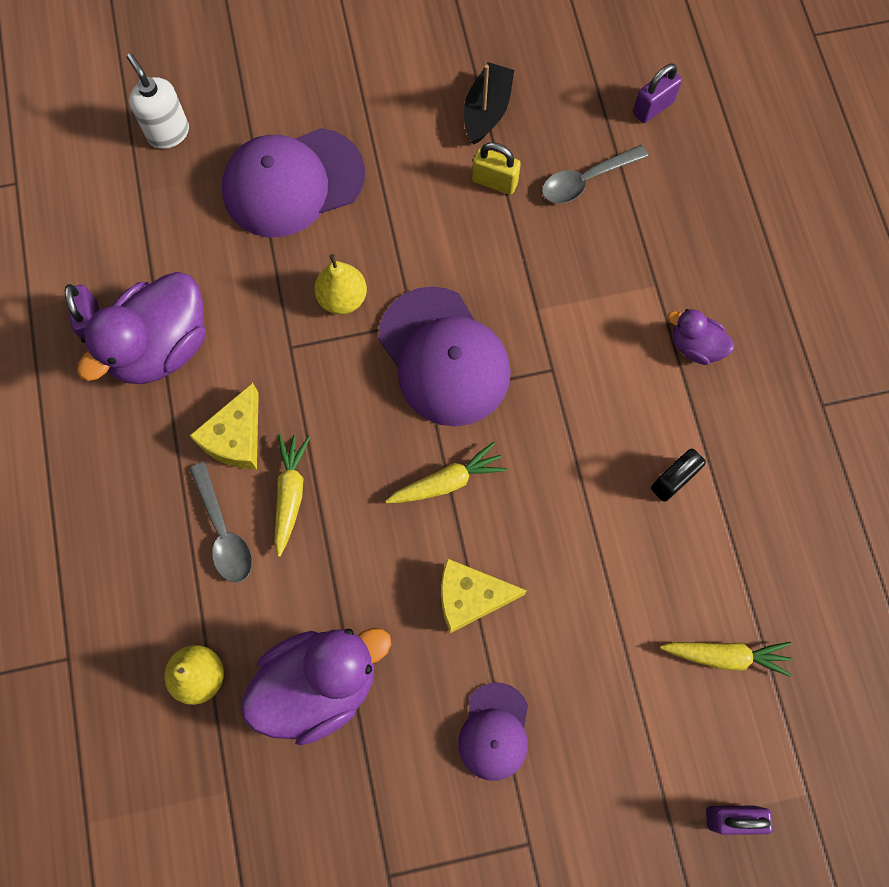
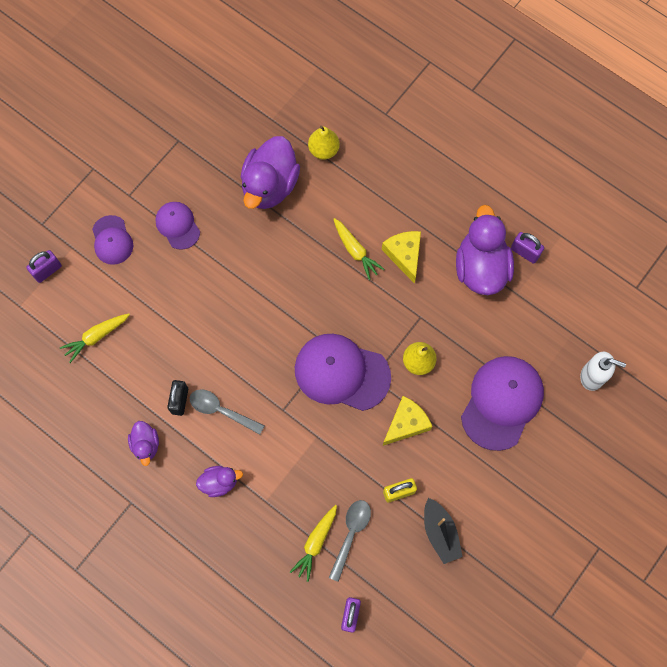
camera: 140 degrees right, 0 degrees up
grey spoon [189,462,252,583] -> grey spoon moved to [189,389,265,435]
yellow carrot [386,442,507,503] -> yellow carrot moved to [290,505,337,582]
yellow cheese [441,559,527,633] -> yellow cheese moved to [383,396,432,446]
none -> purple cap [92,215,133,265]
none -> purple duck [128,421,159,466]

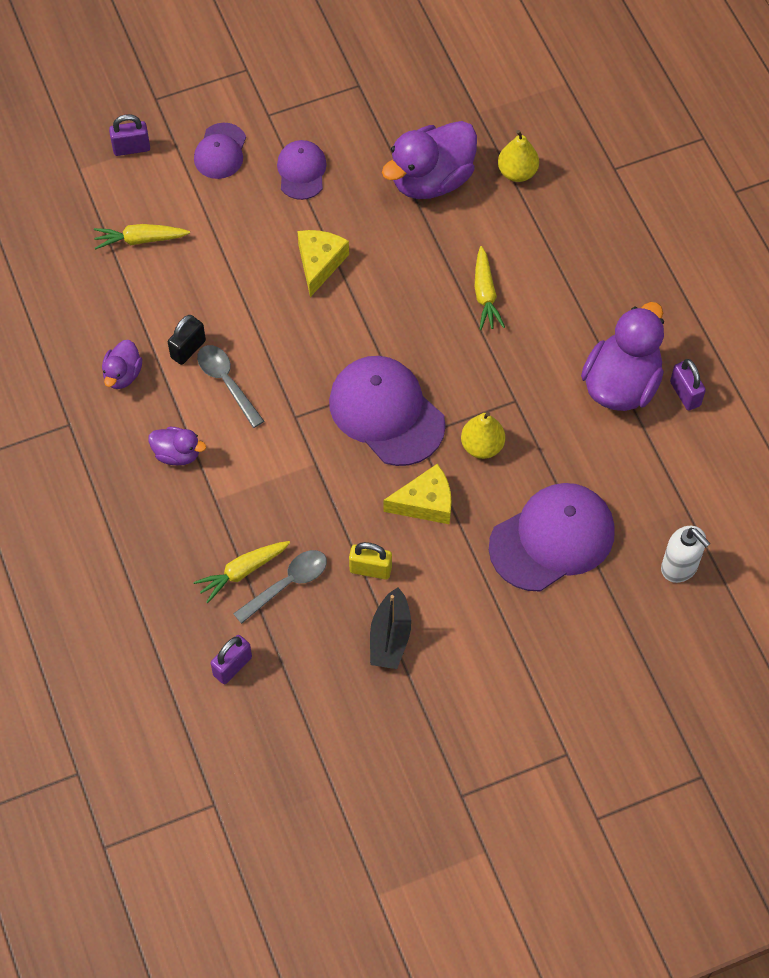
camera: 30 degrees right, 10 degrees down
yellow cheese [382,231,421,284] -> yellow cheese moved to [297,230,349,297]

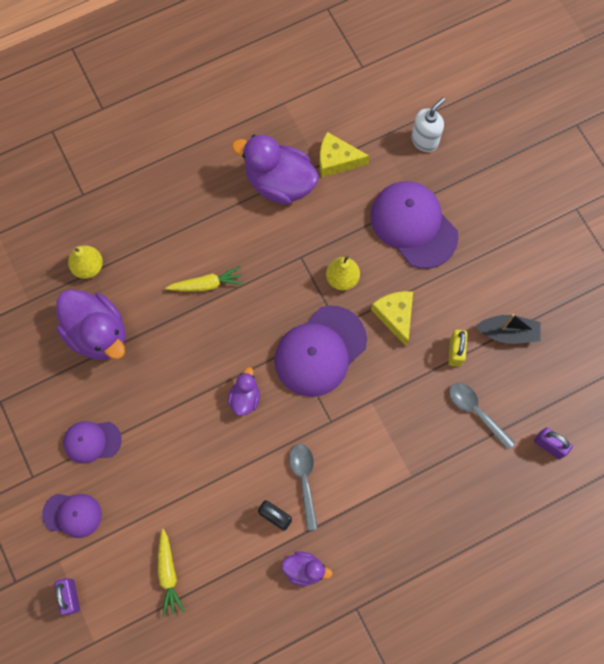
camera: 95 degrees left, 10 degrees up
purple duck [148,427,206,465] -> purple duck moved to [228,367,260,416]
yellow carrot [193,541,290,603] -> none
grey spoon [197,345,264,428] -> grey spoon turned 120 degrees clockwise [289,444,318,531]
yellow cheese [297,230,349,297] -> yellow cheese moved to [319,132,369,177]
purple padlock [670,359,706,411] -> none

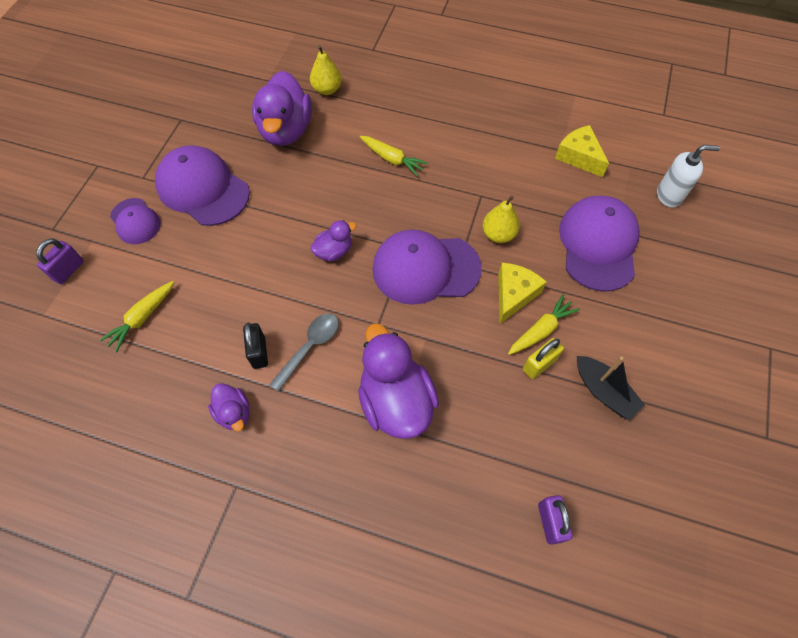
camera: 45 degrees right, 10 degrees down
purple cap [63,421,122,464] -> purple cap [155,146,250,226], size x1.79
purple duck [232,135,319,205] -> purple duck moved to [358,323,439,439]
grey spoon [449,383,515,450] -> none
none -> yellow carrot [508,294,580,355]

